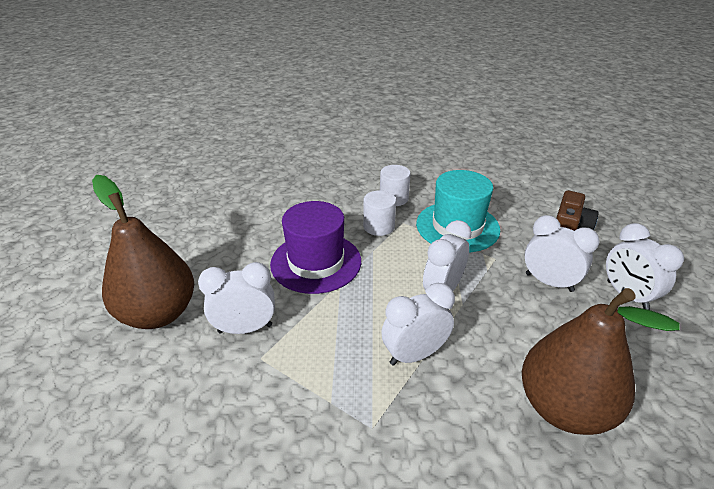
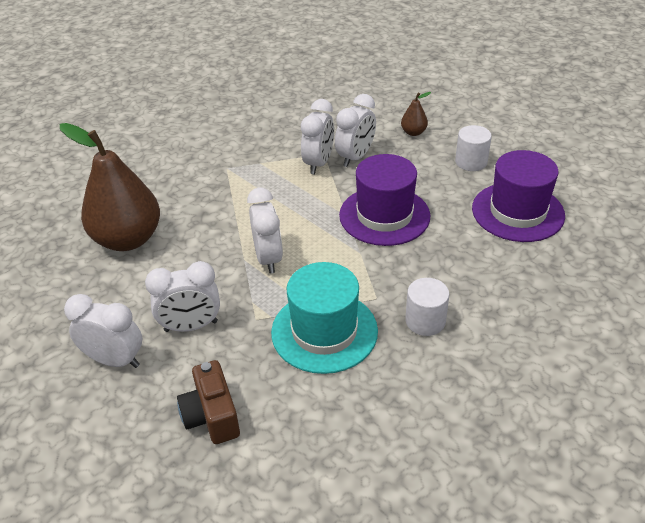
camera: 135 degrees right, 5 degrees up
brown pear [92,175,194,329] -> brown pear [401,92,431,136], size x0.42
white cylinder [363,191,396,236] -> white cylinder moved to [455,125,492,171]
white clock [381,283,455,366] -> white clock moved to [301,99,334,174]
none -> purple hat [472,150,565,242]

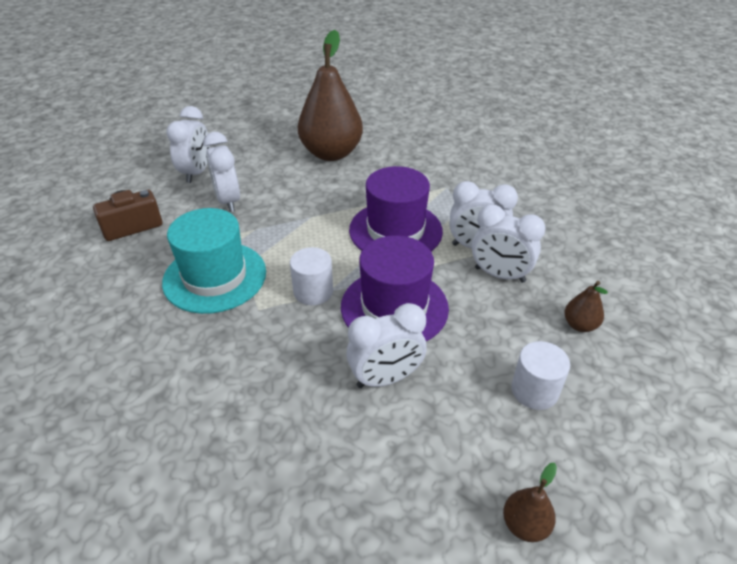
camera: 80 degrees right, 0 degrees up
white clock [247,188,283,274] -> white clock moved to [346,303,427,388]
white cylinder [405,278,449,336] -> white cylinder moved to [290,247,333,305]
purple hat [472,150,565,242] -> purple hat moved to [349,166,443,252]
none -> brown pear [503,463,557,542]

